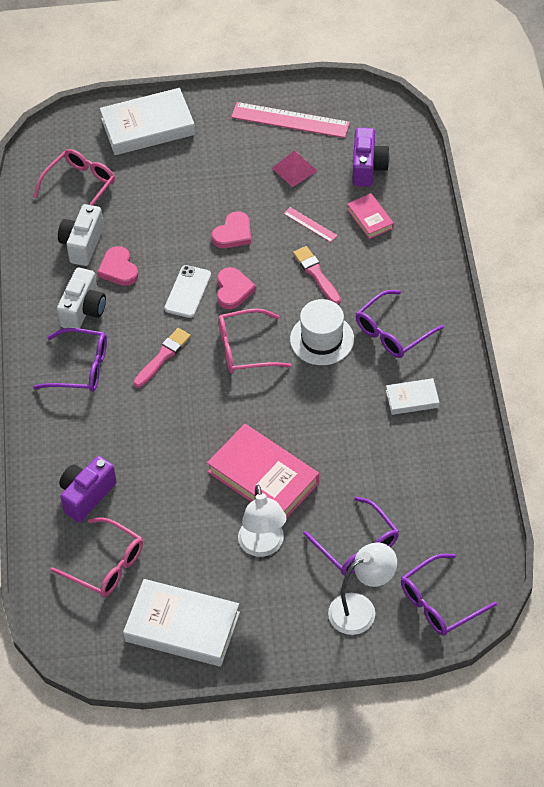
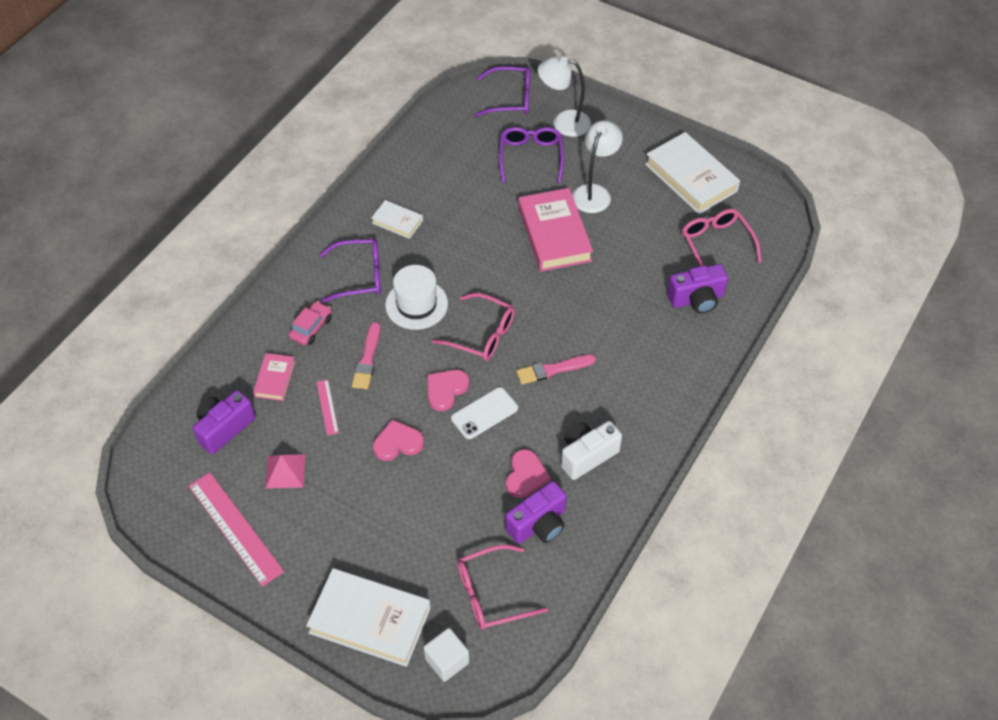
camera: 145 degrees left, 0 degrees up
purple glasses [33,328,107,392] -> none
white camera [58,204,104,266] -> purple camera [505,481,567,544]
none -> pink car [289,301,332,345]
none -> white cube [424,628,469,682]

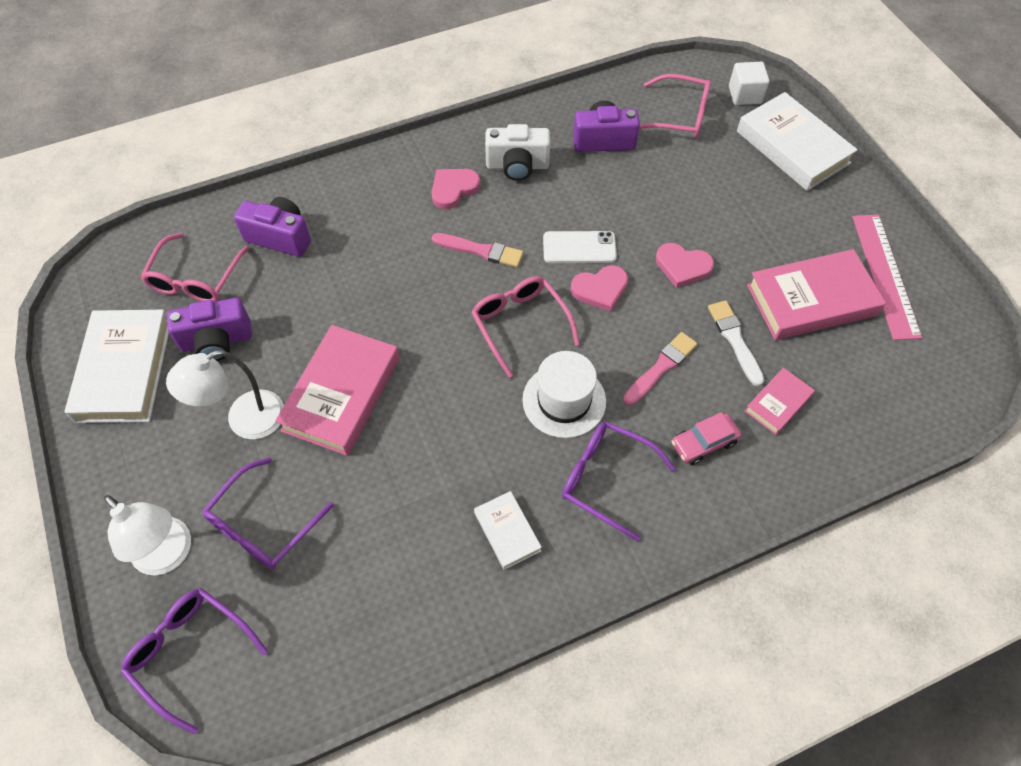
camera: 145 degrees left, 5 degrees up
purple camera [193,390,255,454] -> purple camera moved to [167,298,252,361]
pink pyramid [265,454,305,489] -> pink book [747,249,886,340]
pink ruler [317,379,339,436] -> white brush [708,300,764,386]
pink heart [506,449,551,498] -> pink heart moved to [431,169,480,209]

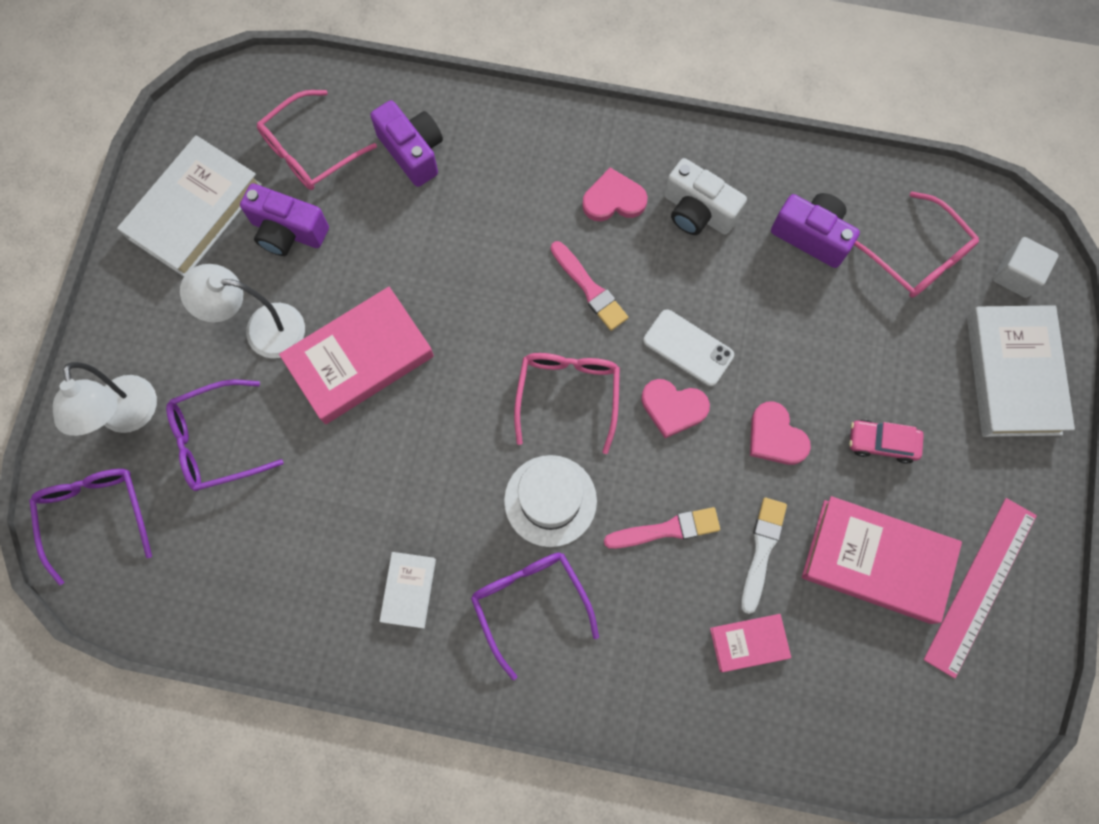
camera: 35 degrees right, 15 degrees up
pink car [671,412,741,465] -> pink car moved to [849,419,924,464]

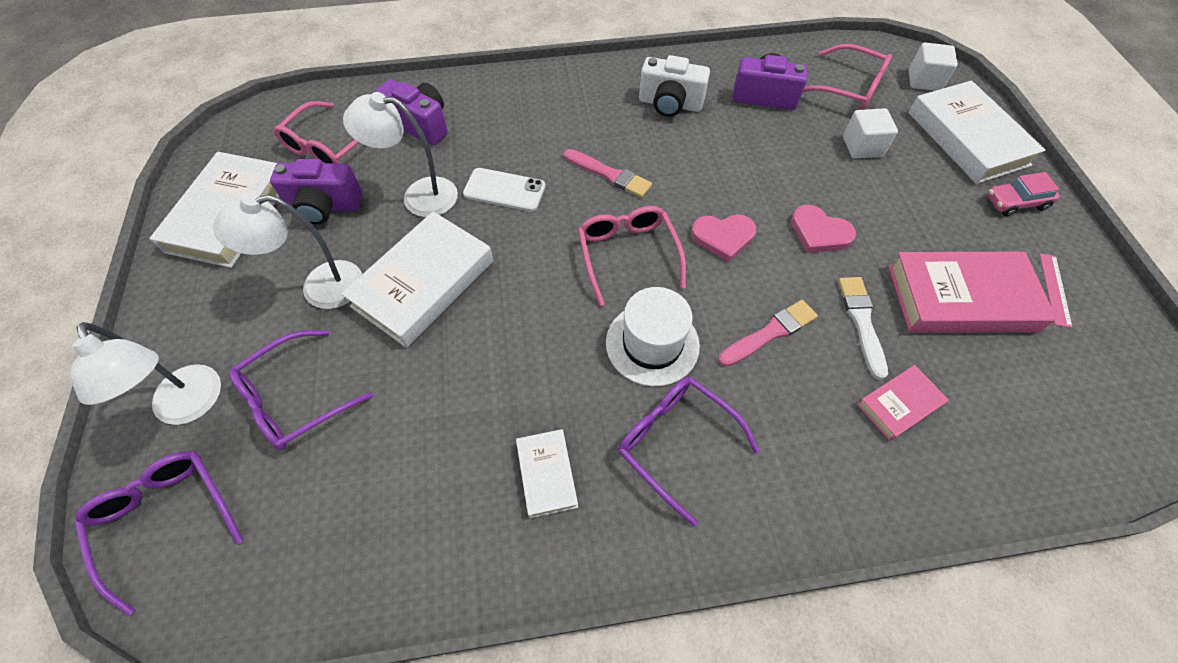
camera: 20 degrees left, 15 degrees down
pink book [279,287,434,424] -> white book [341,211,493,348]
pink heart [582,167,647,221] -> none
white phone [643,309,734,386] -> white phone moved to [463,168,546,212]
pink car [849,419,924,464] -> pink car moved to [987,172,1060,216]
pink ruler [923,498,1037,679] -> pink ruler [1039,254,1072,328], size x0.49
none -> white lamp [343,92,458,217]
none -> white cube [843,108,898,159]

